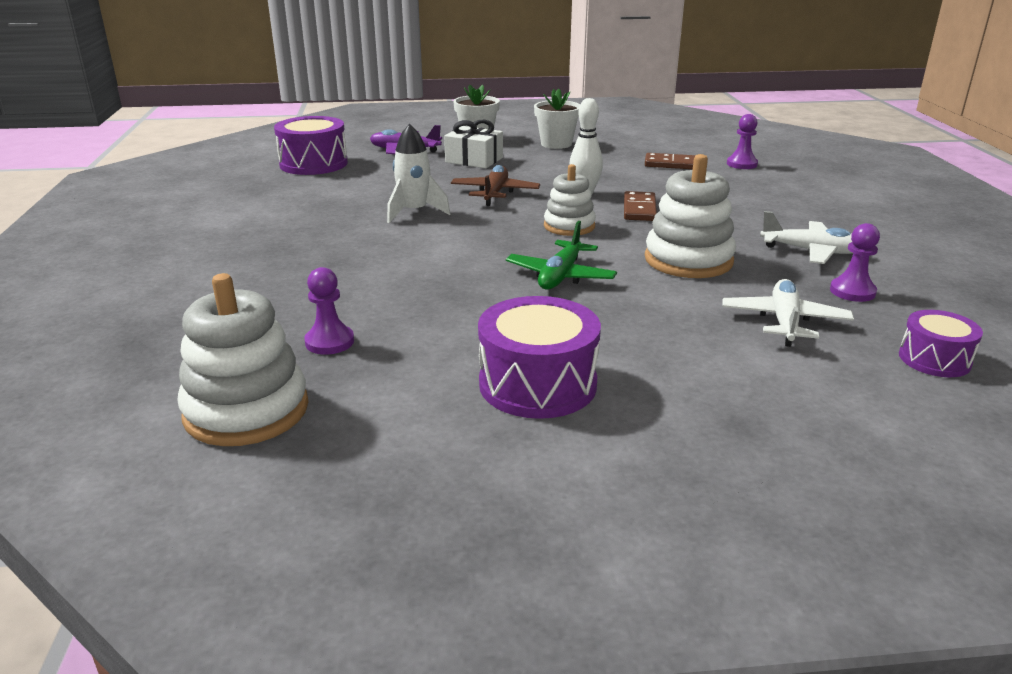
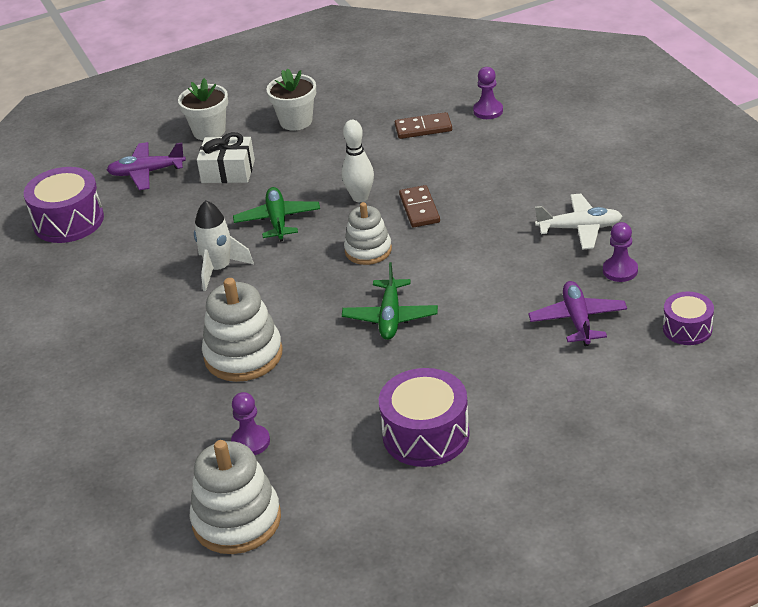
camera: 15 degrees left, 10 degrees up
brown plane [451,165,540,206] -> green plane [233,187,320,242]
white stacking toy [645,154,736,278] -> white stacking toy moved to [202,278,283,382]
white plane [722,279,854,347] -> purple plane [528,281,627,346]

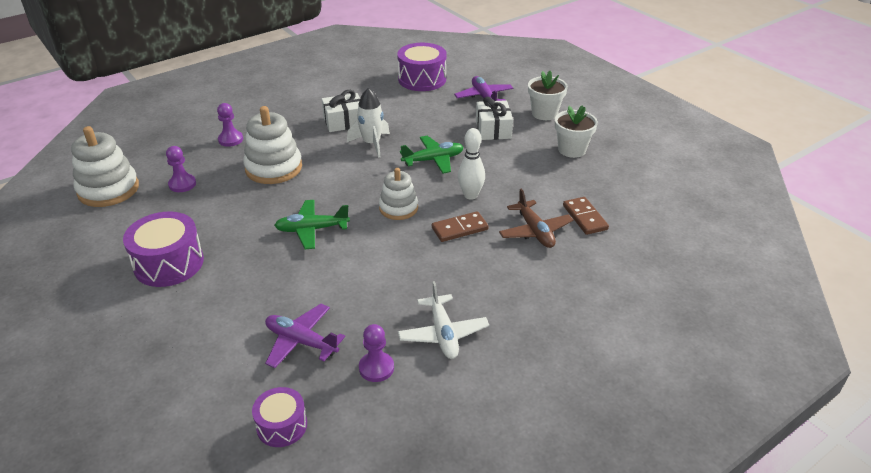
camera: 75 degrees right, 0 degrees up
purple pawn [473,67,503,119] -> purple pawn moved to [217,103,243,147]
purple plane [528,281,627,346] -> purple plane turned 135 degrees counterclockwise [265,304,345,368]
none -> white gift [322,90,360,132]
none -> brown plane [499,189,573,248]

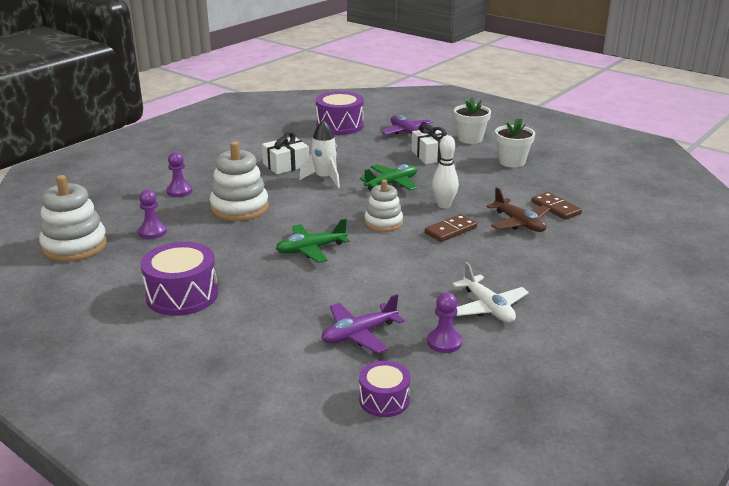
camera: 15 degrees left, 10 degrees down
purple plane [265,304,345,368] -> purple plane turned 45 degrees counterclockwise [321,294,404,354]

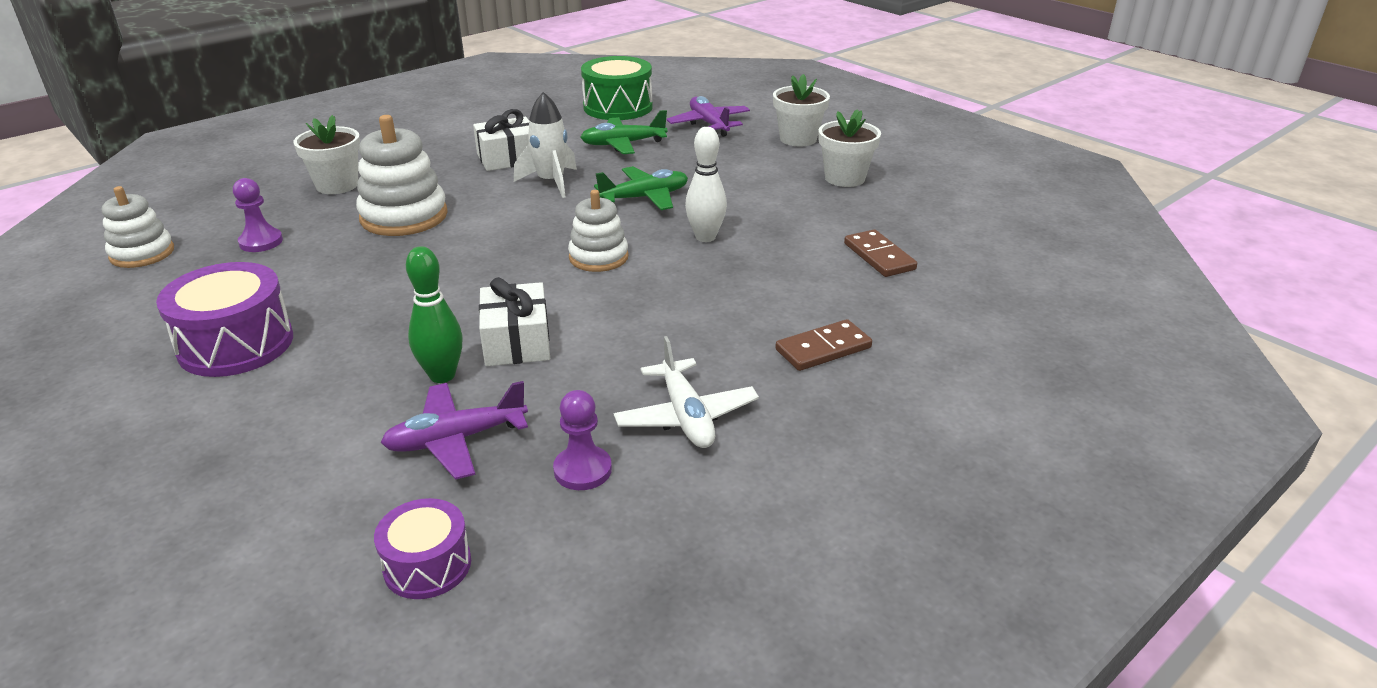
camera: 10 degrees right, 5 degrees up
white stacking toy [39,175,107,262] -> white stacking toy [102,186,174,268], size x0.64
purple pawn [166,152,192,197] -> white flower pot [293,115,360,194]
green plane [276,219,349,263] -> green plane moved to [580,110,667,154]
purple drum [316,91,364,135] -> green drum [581,56,653,120]
white gift [411,124,448,164] -> white gift moved to [479,277,550,366]
brown domino [425,214,477,242] -> brown domino moved to [775,319,872,371]
brown plane [486,187,550,232] -> none
none -> green bowling pin [406,246,463,383]

